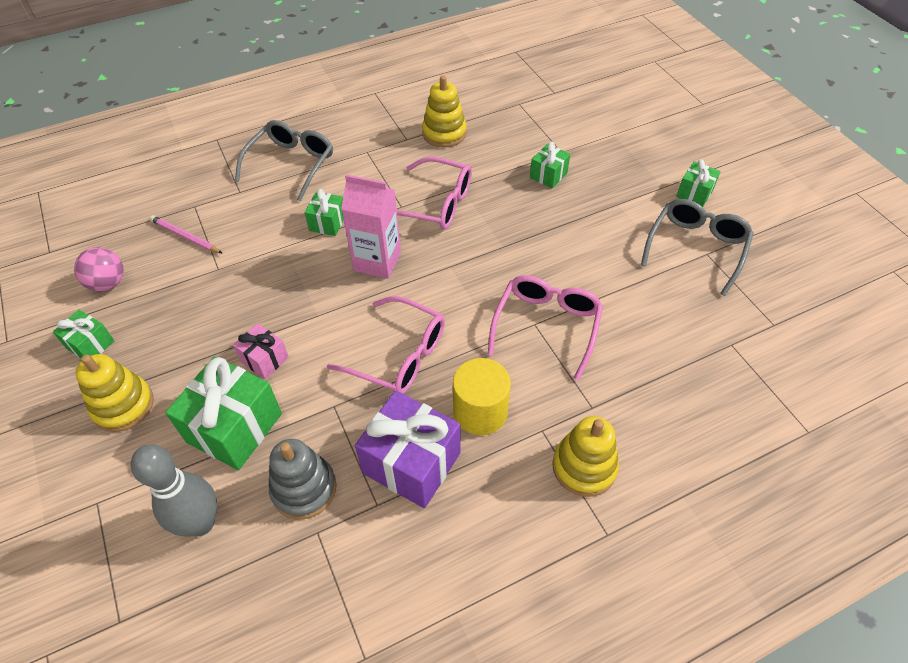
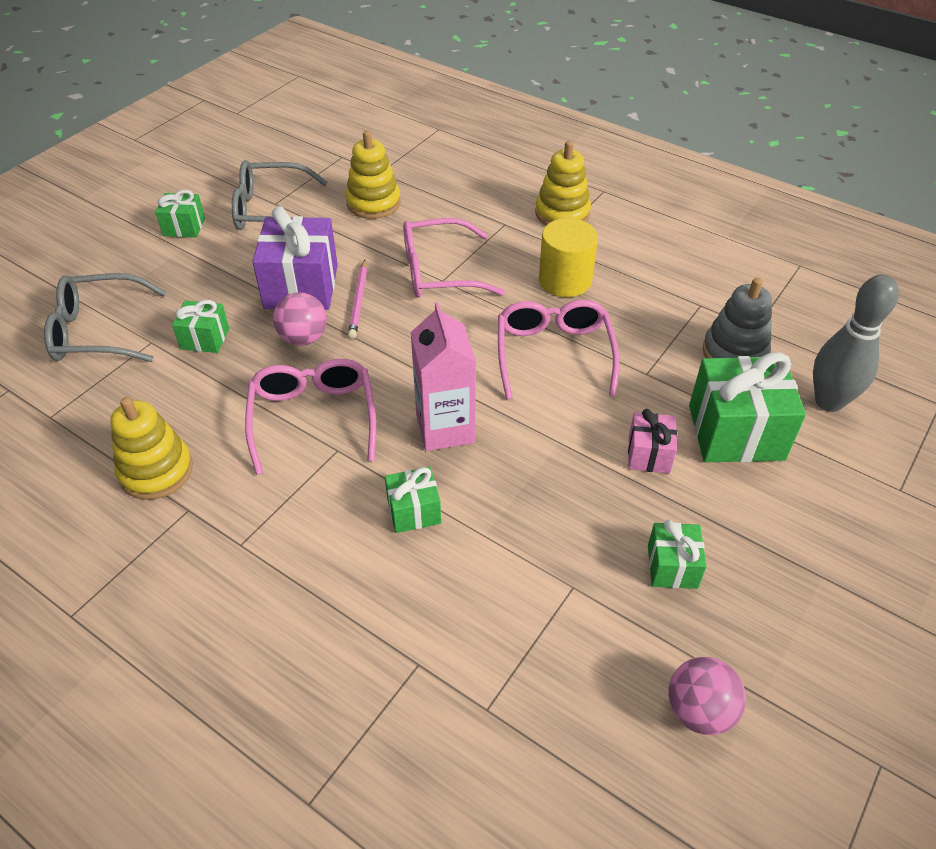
camera: 120 degrees left, 5 degrees down
green gift [53,310,114,358] -> green gift moved to [648,520,707,589]
yellow stacking toy [75,354,154,432] -> yellow stacking toy moved to [346,131,400,219]
pink pencil [150,215,222,253] -> pink pencil moved to [348,260,367,339]
grey glasses [235,120,333,202] -> grey glasses moved to [44,273,166,362]
purple gift [355,390,460,508] -> purple gift moved to [252,206,338,310]
none -> pink ball [273,292,327,346]

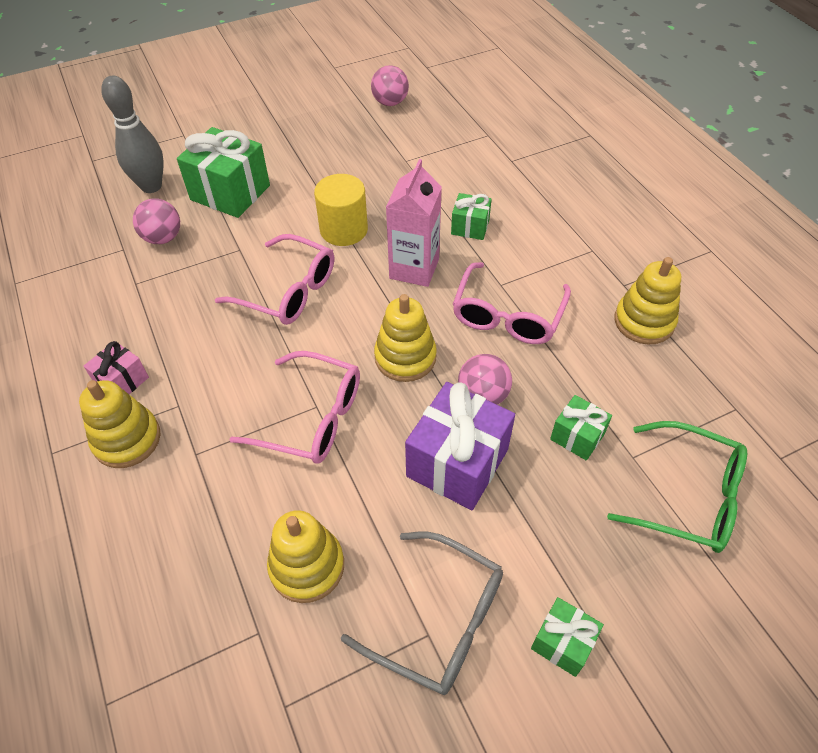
camera: 150 degrees left, 5 degrees up
grey glasses [44,273,166,362] -> green glasses [607,421,747,553]
pink pencil [348,260,367,339] -> none
pink glasses [498,300,620,399] -> pink glasses turned 90 degrees counterclockwise [215,234,334,325]
yellow cylinder [539,218,598,297] -> yellow cylinder moved to [314,174,368,246]
pink gift [628,409,677,474] -> pink gift moved to [84,341,149,394]
green gift [648,520,707,589] -> none
grey stacking toy [703,278,772,358] -> pink ball [133,198,180,244]
none -> yellow stacking toy [374,294,437,382]

